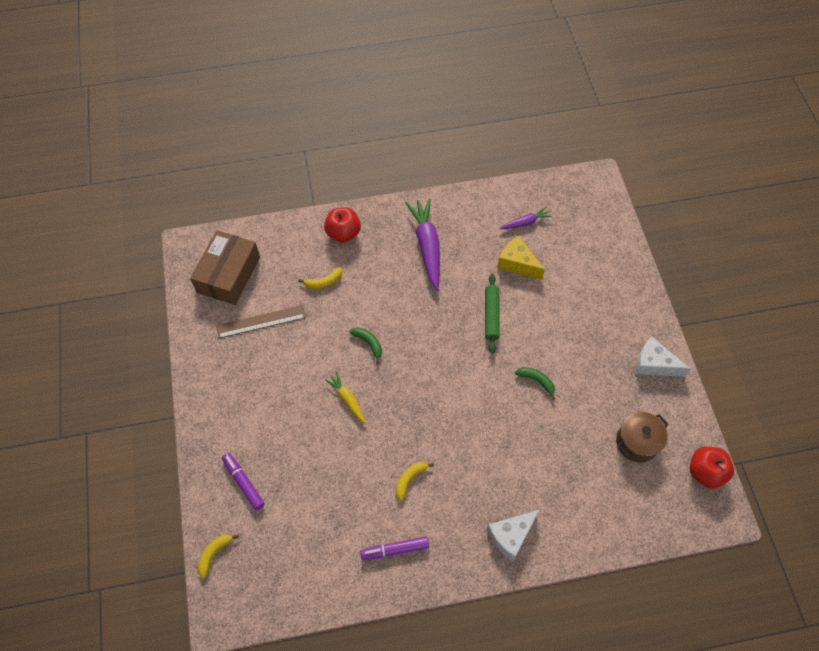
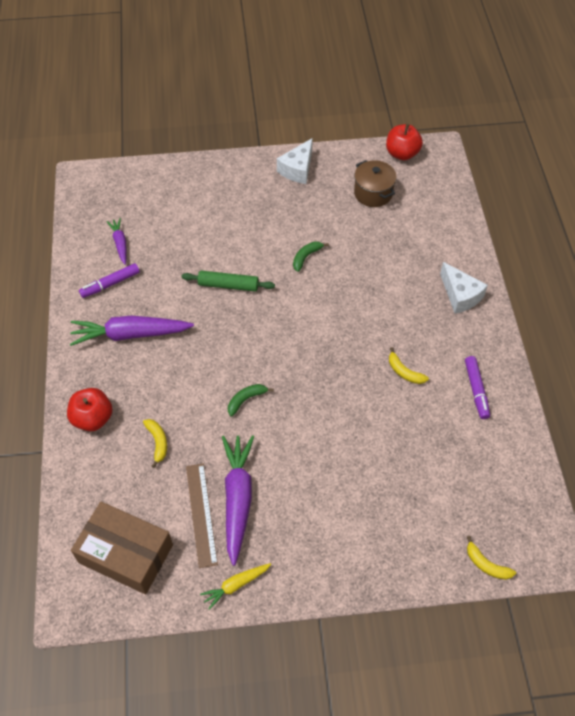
camera: 85 degrees left, 5 degrees down
purple marker [222,453,265,510] -> purple marker moved to [79,263,140,298]
yellow carrot [325,372,365,423] -> yellow carrot moved to [200,563,271,610]
yellow cheese [497,236,545,279] -> none
none -> purple carrot [222,435,254,566]

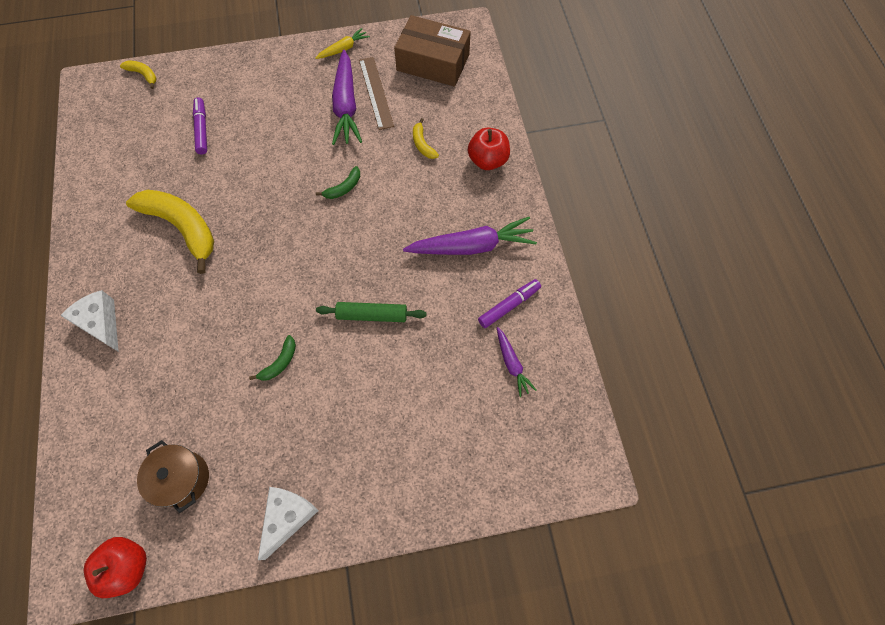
camera: 175 degrees right, 10 degrees up
yellow banana [389,347,429,384] -> yellow banana [126,190,214,274], size x2.23
purple marker [465,356,490,419] -> purple marker moved to [193,98,207,154]

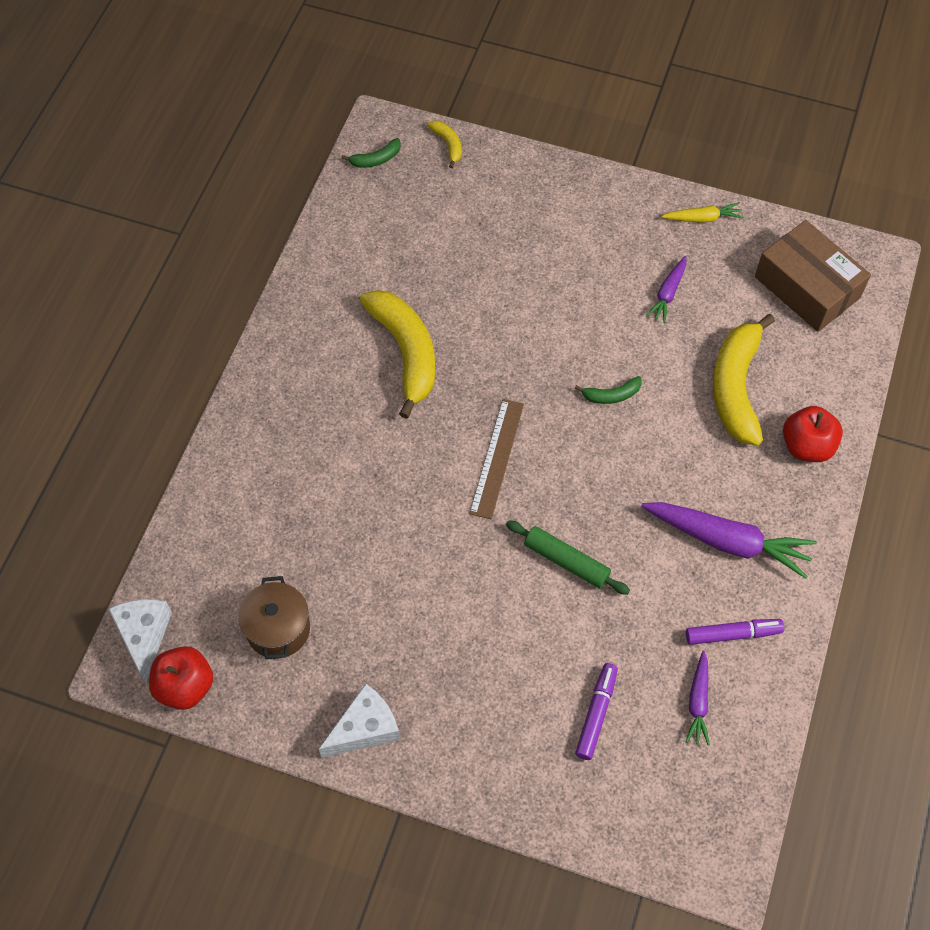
camera: 30 degrees right, 5 degrees down
white cheese [60,290,119,352] -> white cheese moved to [108,599,172,683]
purple marker [193,98,207,154] -> purple marker moved to [575,663,618,760]
green banana [249,335,296,381] -> green banana moved to [341,138,401,168]
purple carrot [332,50,362,145] -> purple carrot [646,256,686,323], size x0.53
brown ruler [359,57,394,130] -> brown ruler moved to [469,399,524,519]
yellow banana [413,118,439,159] -> yellow banana [713,314,775,446], size x2.23

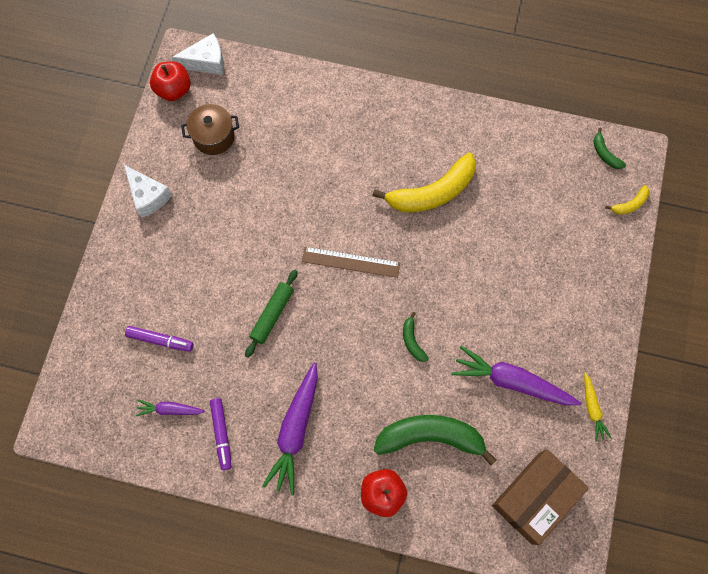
camera: 85 degrees right, 10 degrees up
purple carrot [646,256,686,323] -> purple carrot [452,346,582,406], size x1.90
yellow banana [713,314,775,446] -> green banana [374,415,497,466]

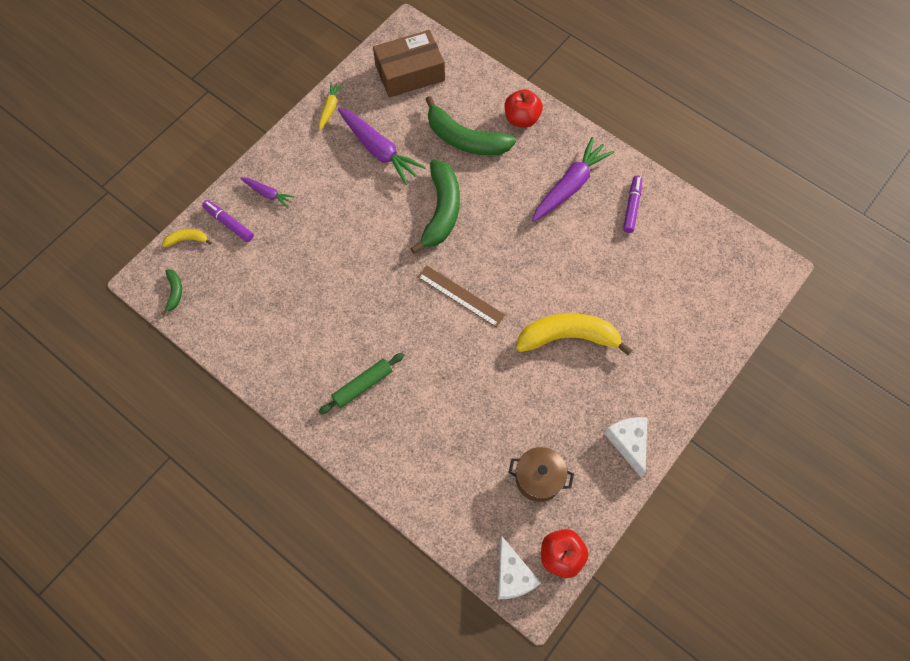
camera: 155 degrees left, 5 degrees down
purple marker [125,326,193,352] -> purple marker moved to [202,200,254,242]
purple carrot [136,400,205,416] -> purple carrot moved to [240,177,295,208]
white cheese [171,33,224,75] -> white cheese turned 120 degrees counterclockwise [498,536,541,599]
green rolling pin [245,270,298,358] -> green rolling pin moved to [319,353,404,414]
yellow banana [372,152,476,212] -> yellow banana moved to [516,313,632,356]
green banana [403,312,429,362] -> green banana [410,160,460,254], size x2.23

